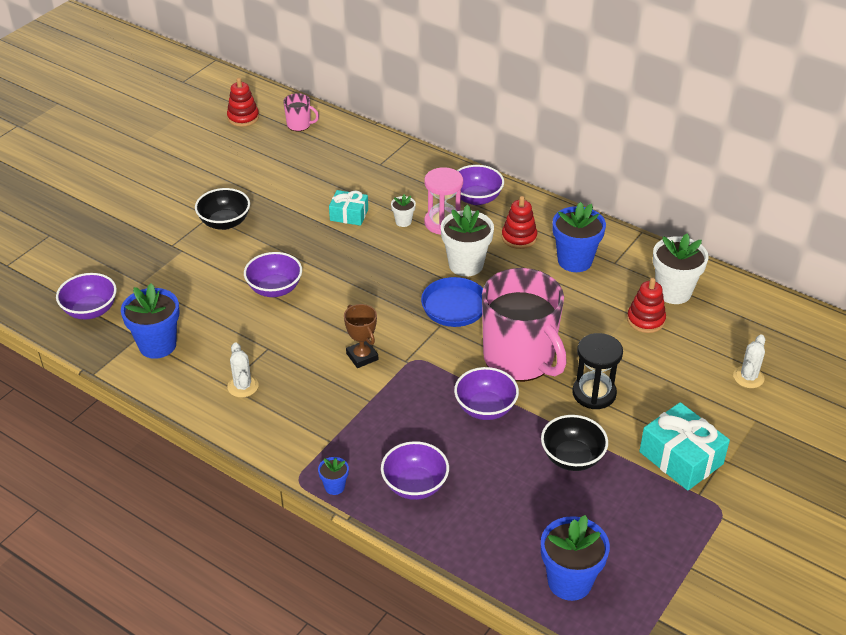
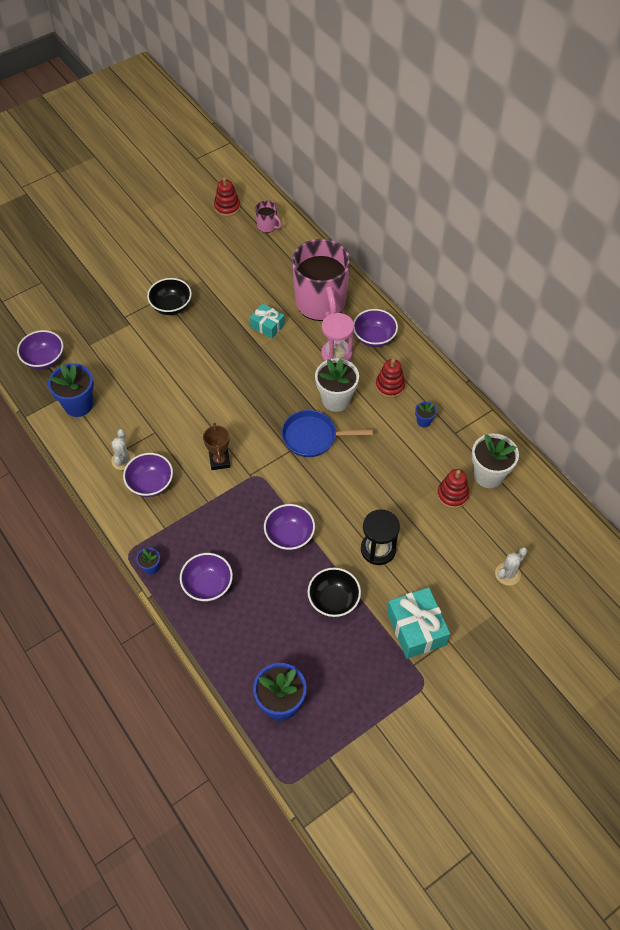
camera: 20 degrees right, 15 degrees up
purple bowl [244,252,302,297] -> purple bowl moved to [123,453,173,497]
white flower pot [391,194,416,227] -> none
pink mug [482,268,567,382] -> pink mug moved to [292,239,351,321]
blue flower pot [553,202,606,272] -> blue flower pot [415,402,437,428], size x0.49

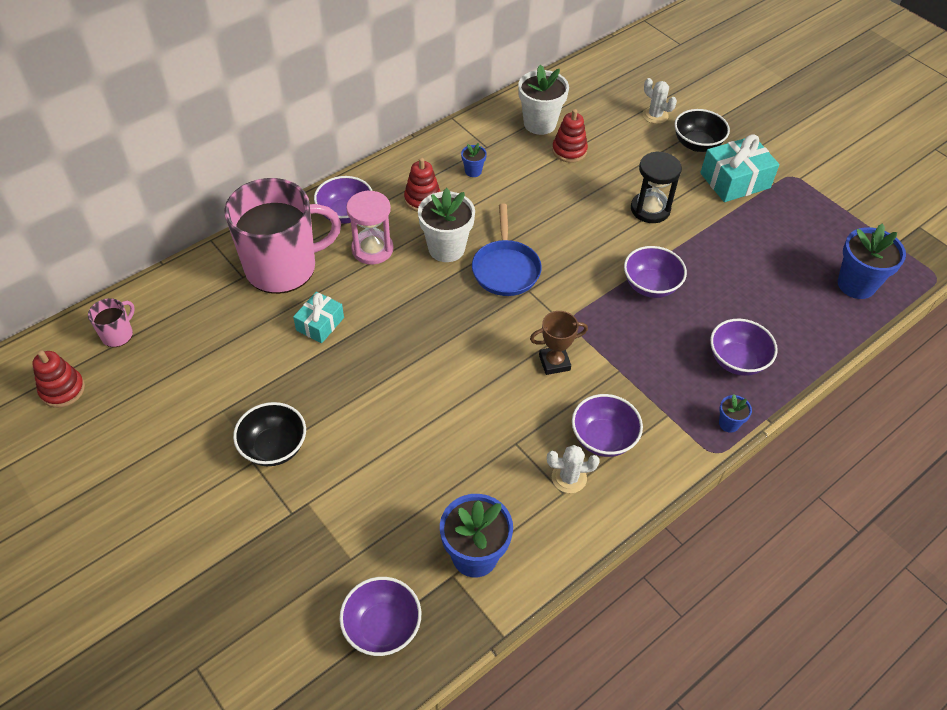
camera: 95 degrees left, 5 degrees down
black bowl [308,568,361,617] -> black bowl moved to [674,109,730,152]

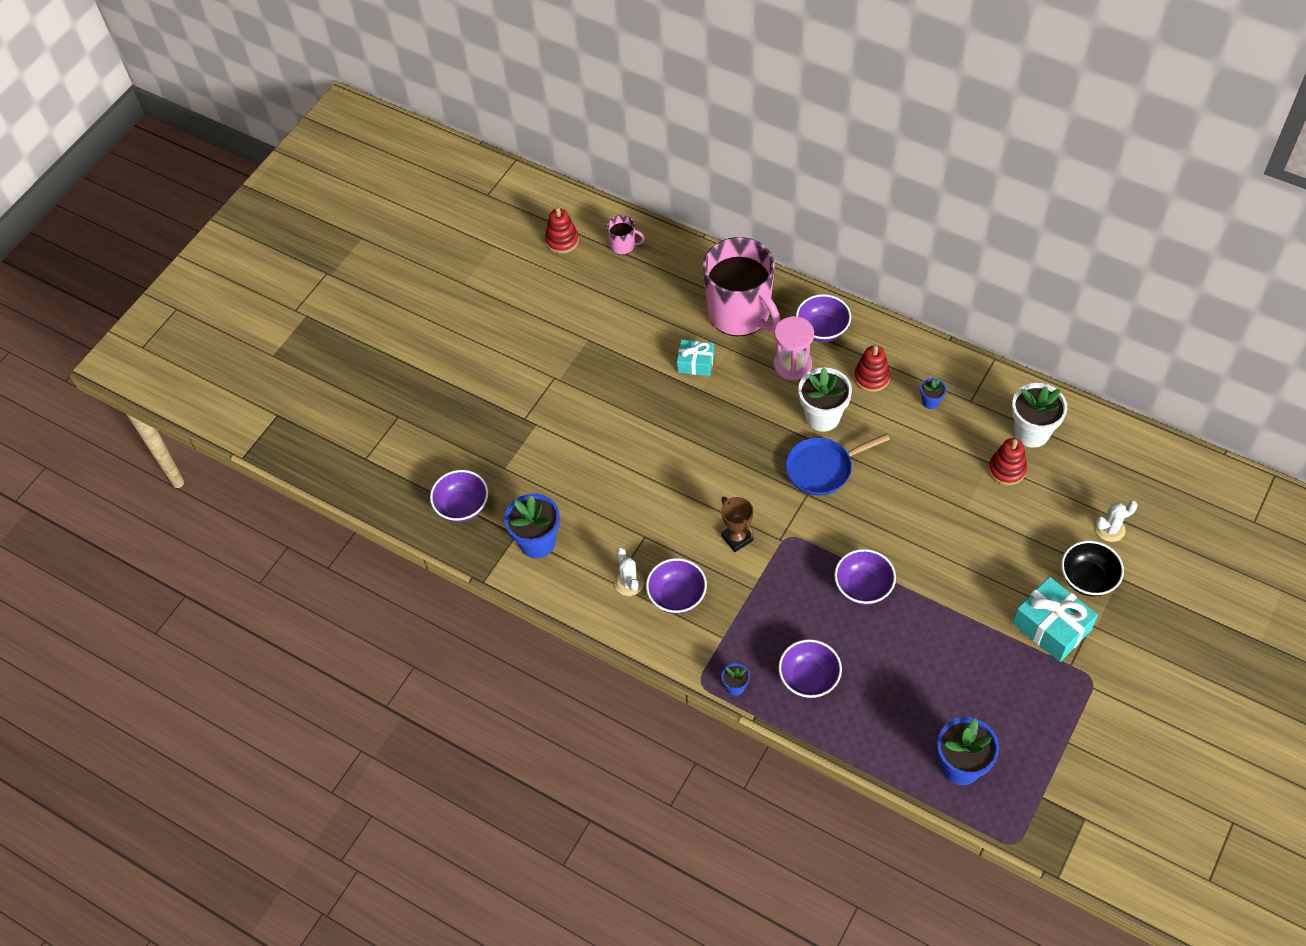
camera: 75 degrees right, 5 degrees up
black bowl [233,402,306,466] -> none
black hourglass [631,151,682,223] -> none
white cactus [643,78,677,124] -> white cactus turned 45 degrees clockwise [1095,501,1138,542]

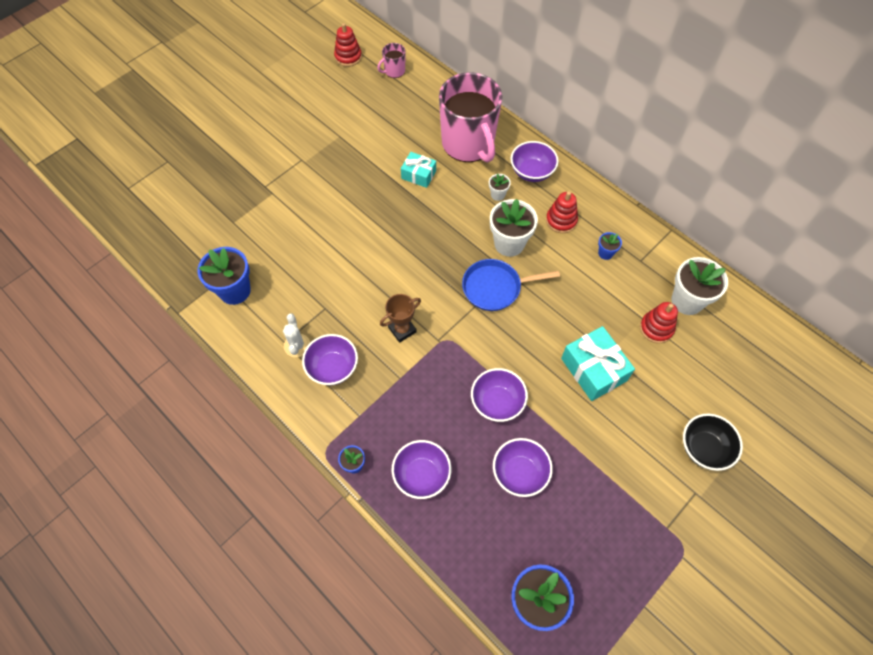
camera: 10 degrees right, 5 degrees up
purple bowl [430,470,488,522] -> purple bowl moved to [493,438,553,497]
pink mug [607,215,645,255] -> pink mug turned 120 degrees clockwise [377,43,405,78]
brown trophy [721,497,754,552] -> brown trophy turned 75 degrees clockwise [380,294,421,343]
pink hourglass [773,316,814,381] -> white flower pot [489,174,511,201]
turquoise gift [1013,577,1098,662] -> turquoise gift moved to [561,326,635,401]
white cactus [1095,501,1138,542] -> none

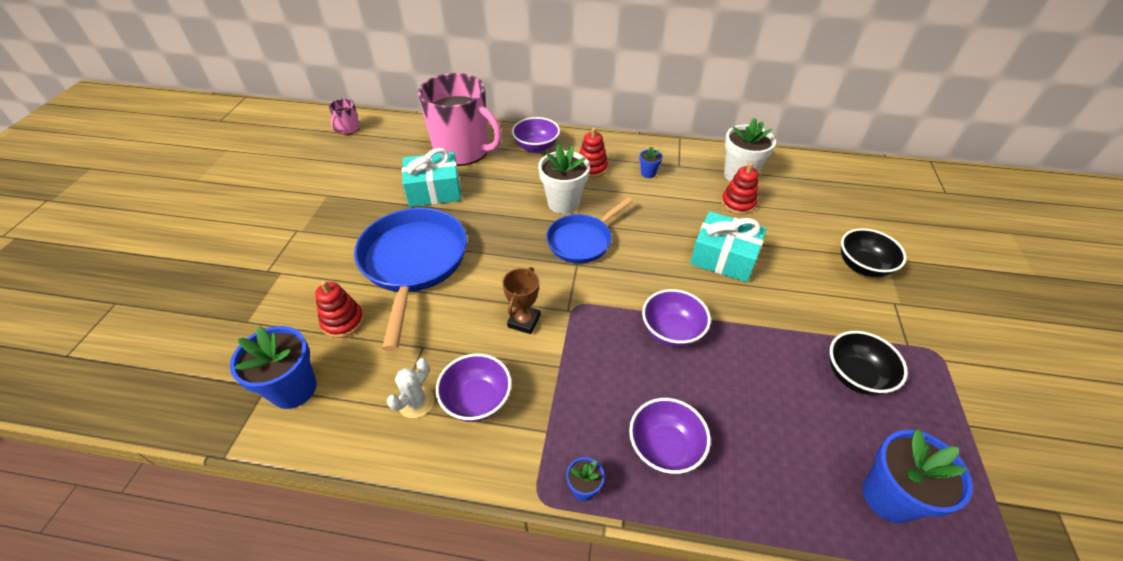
camera: 35 degrees left, 15 degrees down
white cactus [283,313,310,357] -> white cactus turned 75 degrees clockwise [387,358,434,418]
red stacking toy [334,23,362,67] -> red stacking toy moved to [315,280,364,338]
turquoise gift [401,152,436,188] -> turquoise gift [402,148,461,207], size x1.64
white flower pot [489,174,511,201] -> none
purple bowl [493,438,553,497] -> none
none -> blue pan [354,208,467,351]
none -> black bowl [830,331,908,395]

